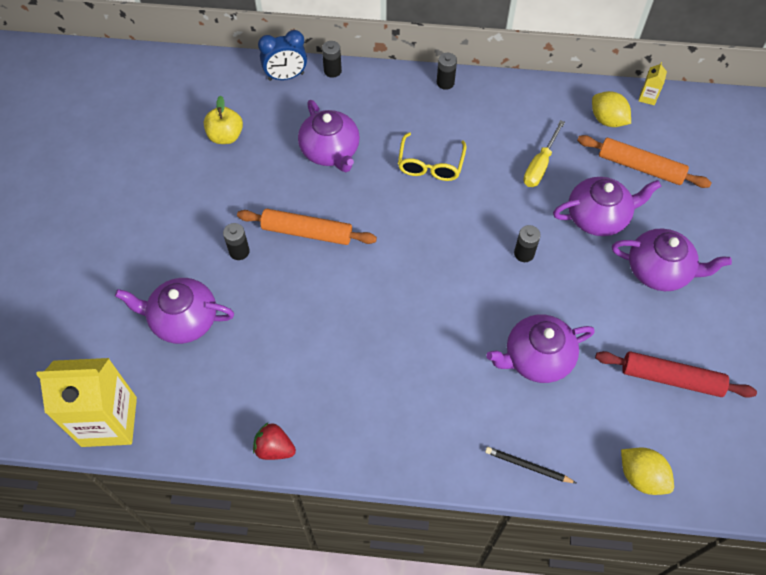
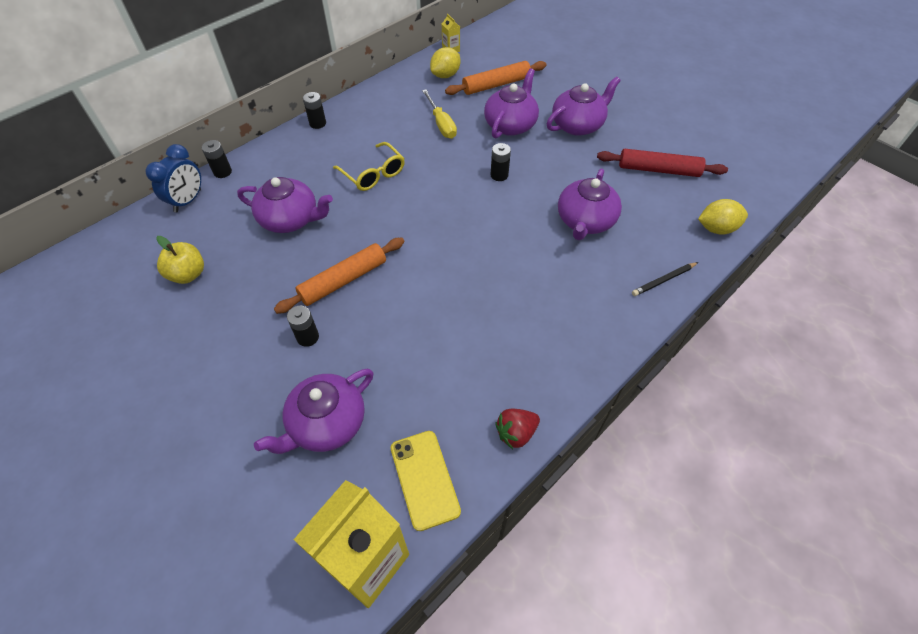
camera: 50 degrees left, 5 degrees down
yellow lemon [592,91,631,127] -> yellow lemon turned 45 degrees counterclockwise [430,47,460,78]
red rolling pin [595,351,757,398] -> red rolling pin turned 45 degrees clockwise [597,149,728,177]
none -> yellow phone [391,431,461,531]

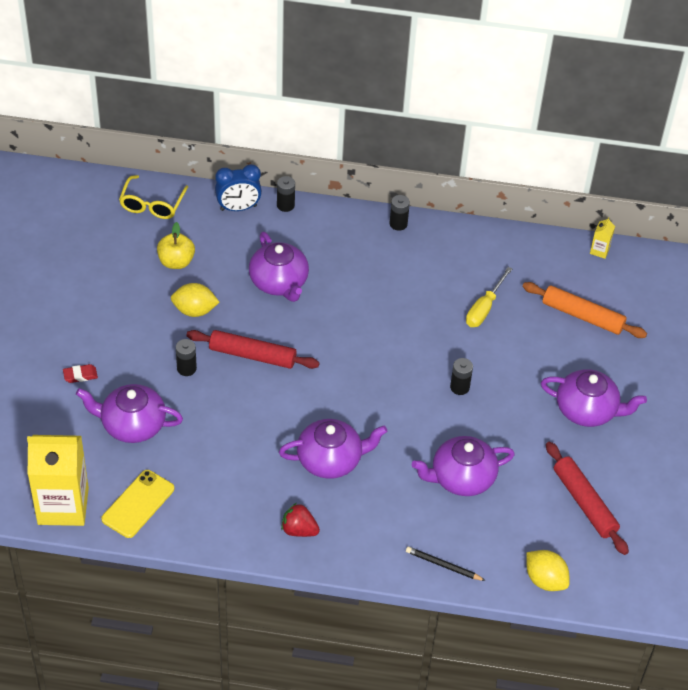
camera: 50 degrees right, 5 degrees down
orange rolling pin [274,238,404,314] -> red rolling pin [186,330,319,369]
yellow glasses [333,142,405,191] -> yellow glasses moved to [119,175,188,219]
yellow lemon [430,47,460,78] -> yellow lemon moved to [171,283,219,317]
purple teapot [484,68,539,138] -> purple teapot moved to [279,419,387,479]
red strawberry [495,409,540,449] -> red strawberry moved to [281,503,320,537]
none -> red eraser [63,364,98,383]

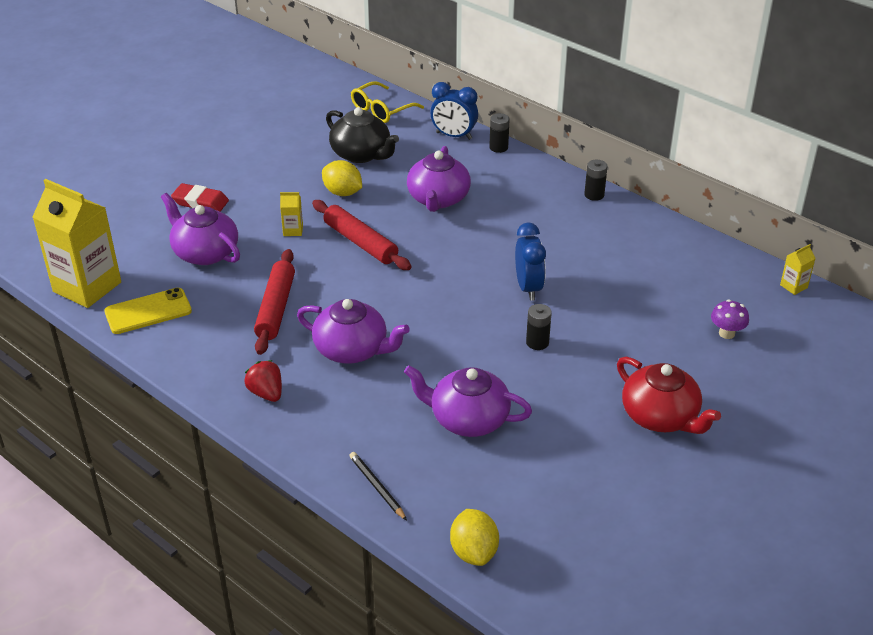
camera: 35 degrees right, 10 degrees down
red eraser [63,364,98,383] -> red eraser [171,183,229,212], size x1.57
yellow apple [157,222,195,269] -> black teapot [326,107,399,163]
black battery [176,339,197,376] -> yellow carton [280,192,303,236]
yellow screwdriver [466,267,512,327] -> none
orange rolling pin [523,282,647,338] -> purple mushroom [711,299,749,339]
purple teapot [541,369,647,427] -> red teapot [617,357,721,434]
red rolling pin [546,442,629,555] -> red rolling pin moved to [254,249,295,355]
none -> blue clock [515,222,546,301]

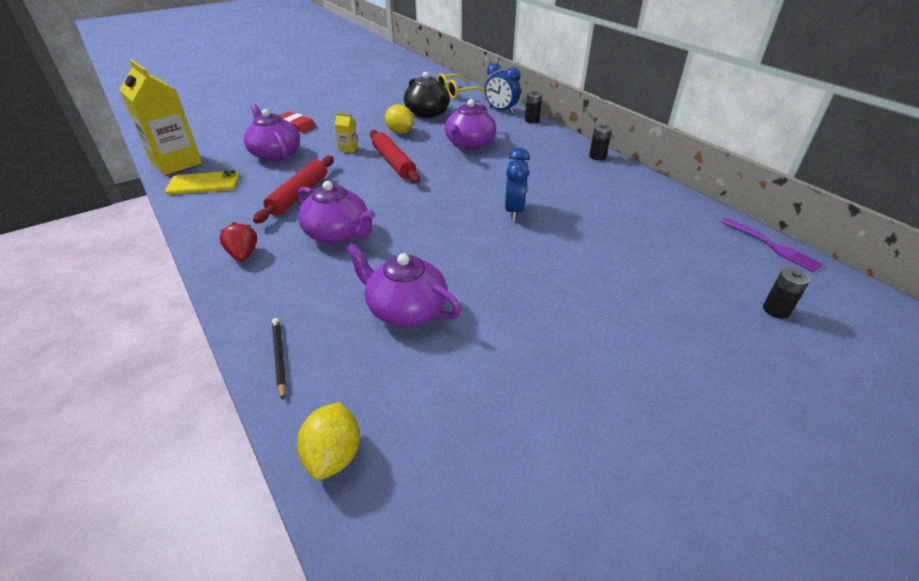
camera: 15 degrees right, 0 degrees up
black battery [526,304,552,350] -> black battery moved to [763,267,810,319]
red teapot [617,357,721,434] -> none
purple mushroom [711,299,749,339] -> none
yellow carton [780,244,816,295] -> purple fork [721,218,824,273]

